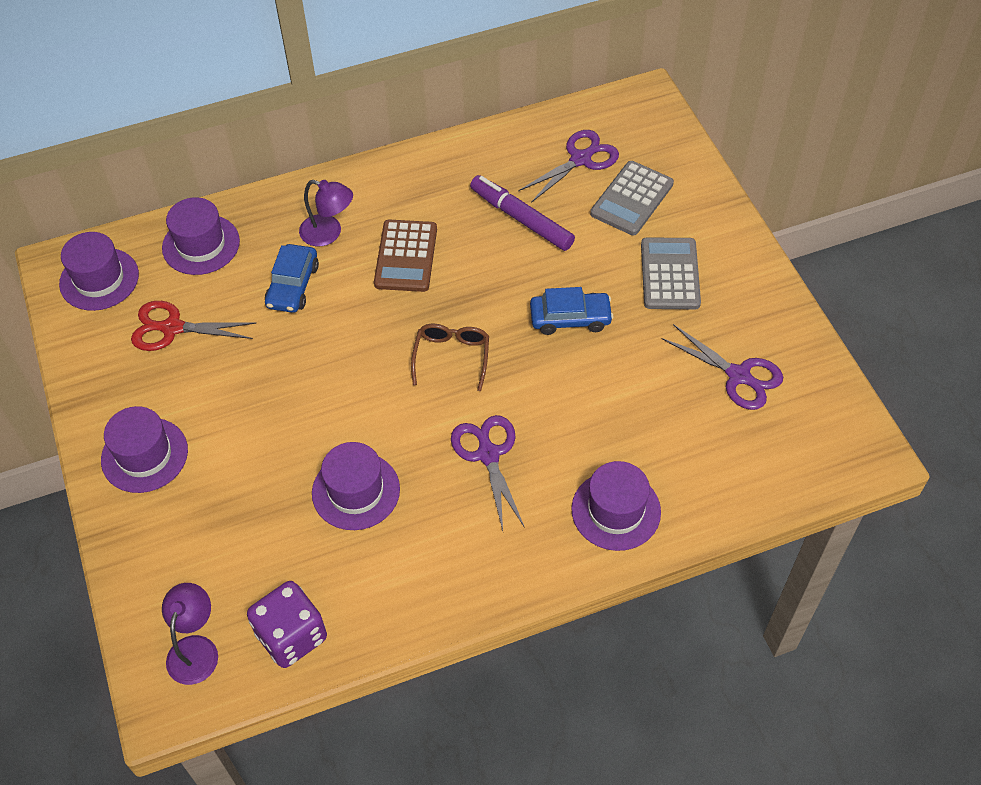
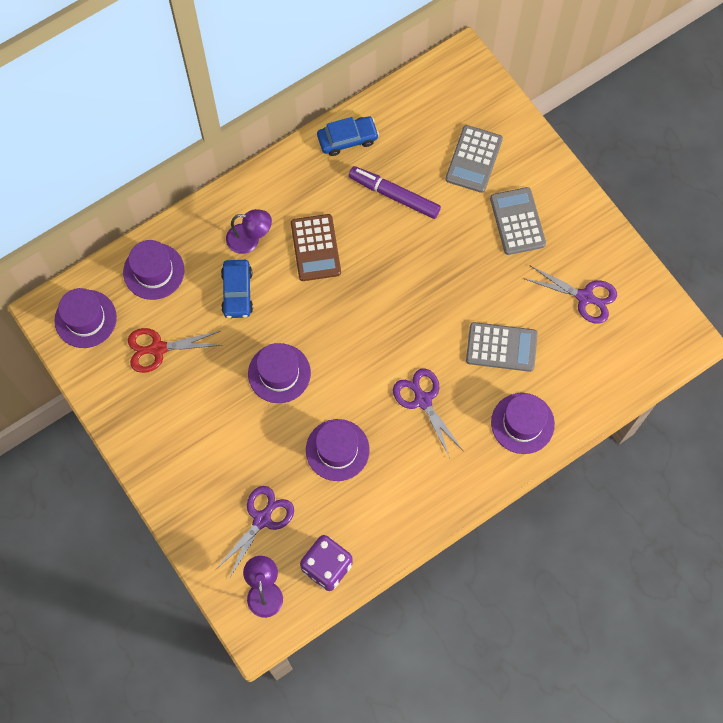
camera: 15 degrees left, 15 degrees up
purple hat [101,406,188,493] -> purple hat moved to [248,343,311,403]
brown glasses [411,324,489,391] -> none
purple scissors [518,130,619,203] -> purple scissors moved to [216,486,294,579]
blue car [530,287,613,335] -> blue car moved to [317,116,379,156]
none -> grey calculator [466,322,538,372]

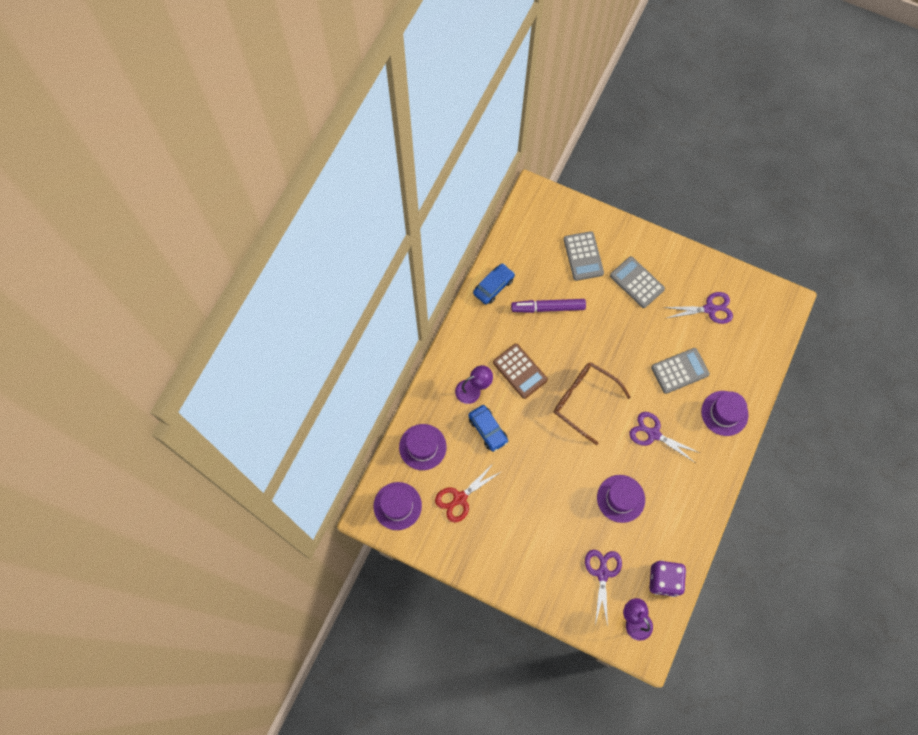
camera: 30 degrees left, 0 degrees up
purple hat [248,343,311,403] -> none
none -> brown glasses [554,363,631,445]

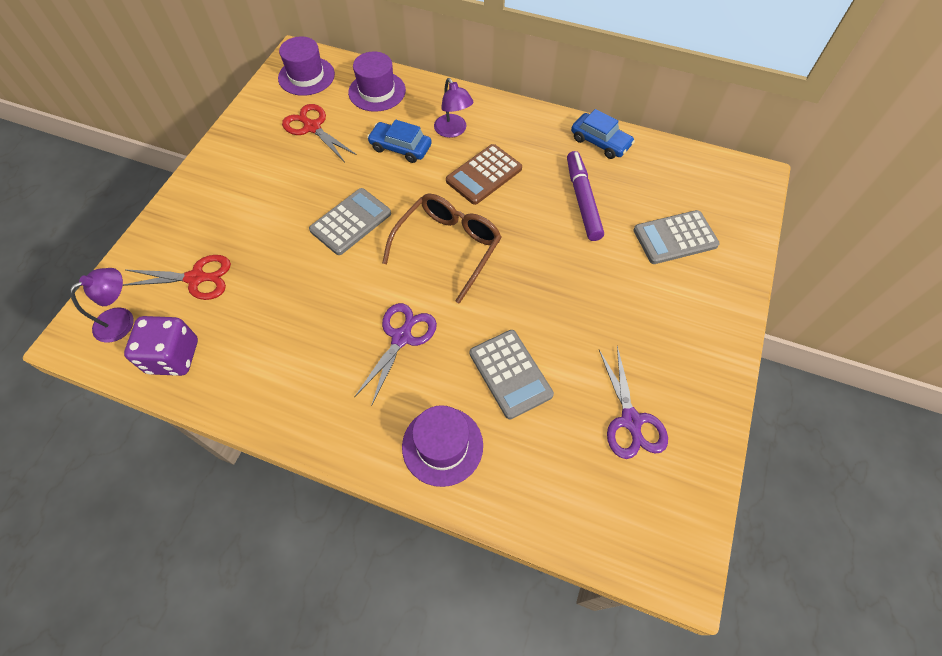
camera: 85 degrees right, 10 degrees down
blue car [468,405,508,452] -> blue car turned 60 degrees clockwise [367,119,432,163]
purple scissors [585,550,622,627] -> red scissors [123,255,231,300]
purple hat [597,475,645,523] -> none
grey calculator [610,256,665,308] -> grey calculator moved to [309,188,391,255]

